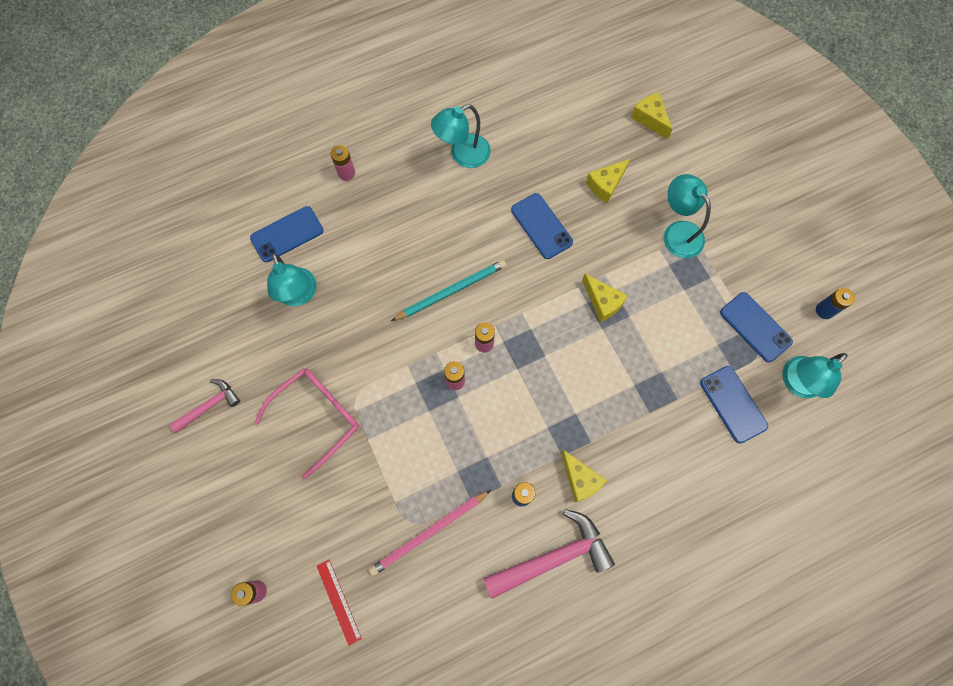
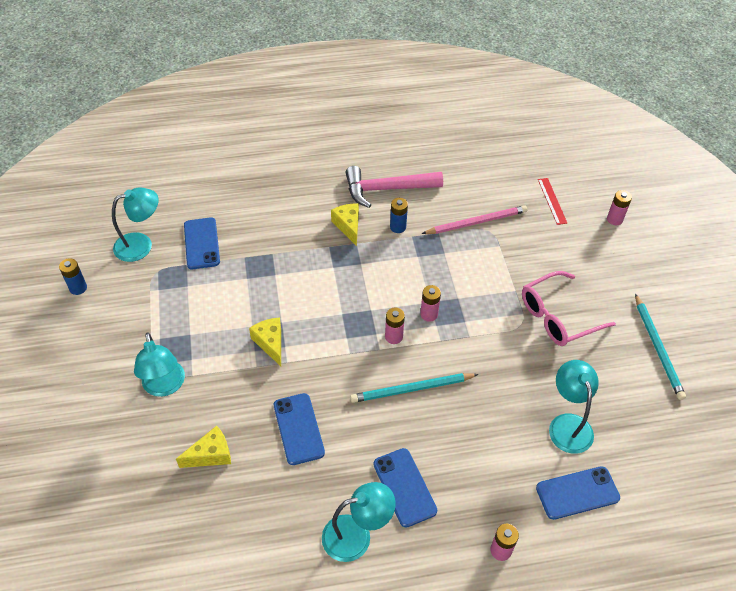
camera: 165 degrees left, 20 degrees down
pink hammer [169,379,240,433] -> turquoise pencil [635,294,686,400]
yellow cheese [631,92,673,140] -> none
blue phone [720,292,793,362] -> blue phone moved to [373,448,437,528]

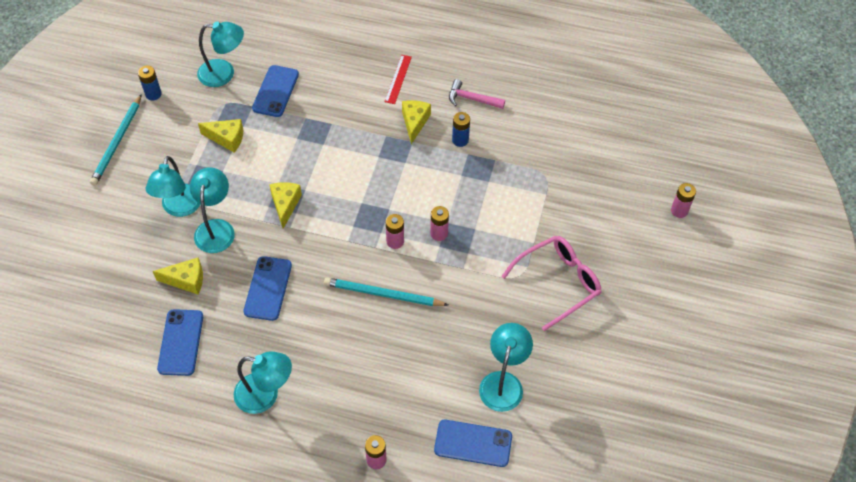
camera: 25 degrees right, 5 degrees up
pink hammer [345,166,443,208] -> pink hammer [449,79,505,109], size x0.58
blue phone [373,448,437,528] -> blue phone moved to [157,309,203,376]
pink pencil [421,205,527,234] -> none
pink glasses [522,271,616,346] -> pink glasses turned 150 degrees clockwise [501,236,601,331]
red ruler [538,178,567,225] -> red ruler moved to [384,55,412,104]
turquoise pencil [635,294,686,400] -> turquoise pencil moved to [90,94,142,185]
none -> turquoise lamp [190,167,235,253]
none -> yellow cheese [198,119,243,152]

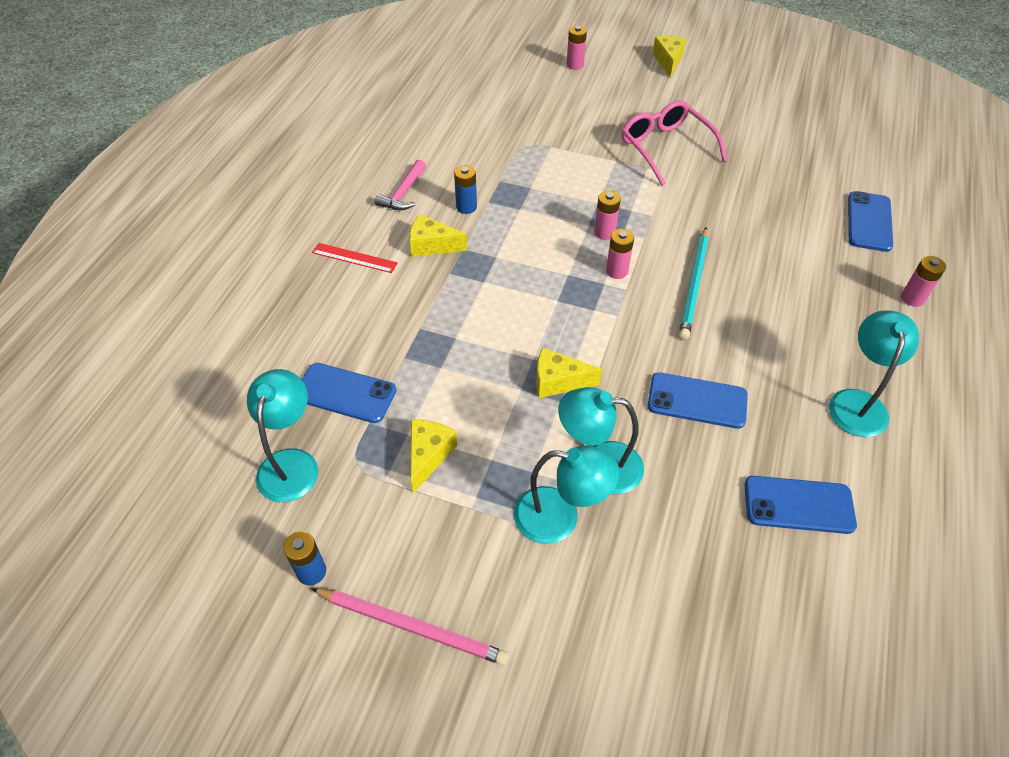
camera: 85 degrees left, 5 degrees down
turquoise pencil [90,94,142,185] -> pink pencil [311,588,509,665]
yellow cheese [153,257,203,294] -> yellow cheese moved to [653,36,686,77]
turquoise lamp [479,323,533,412] -> none

